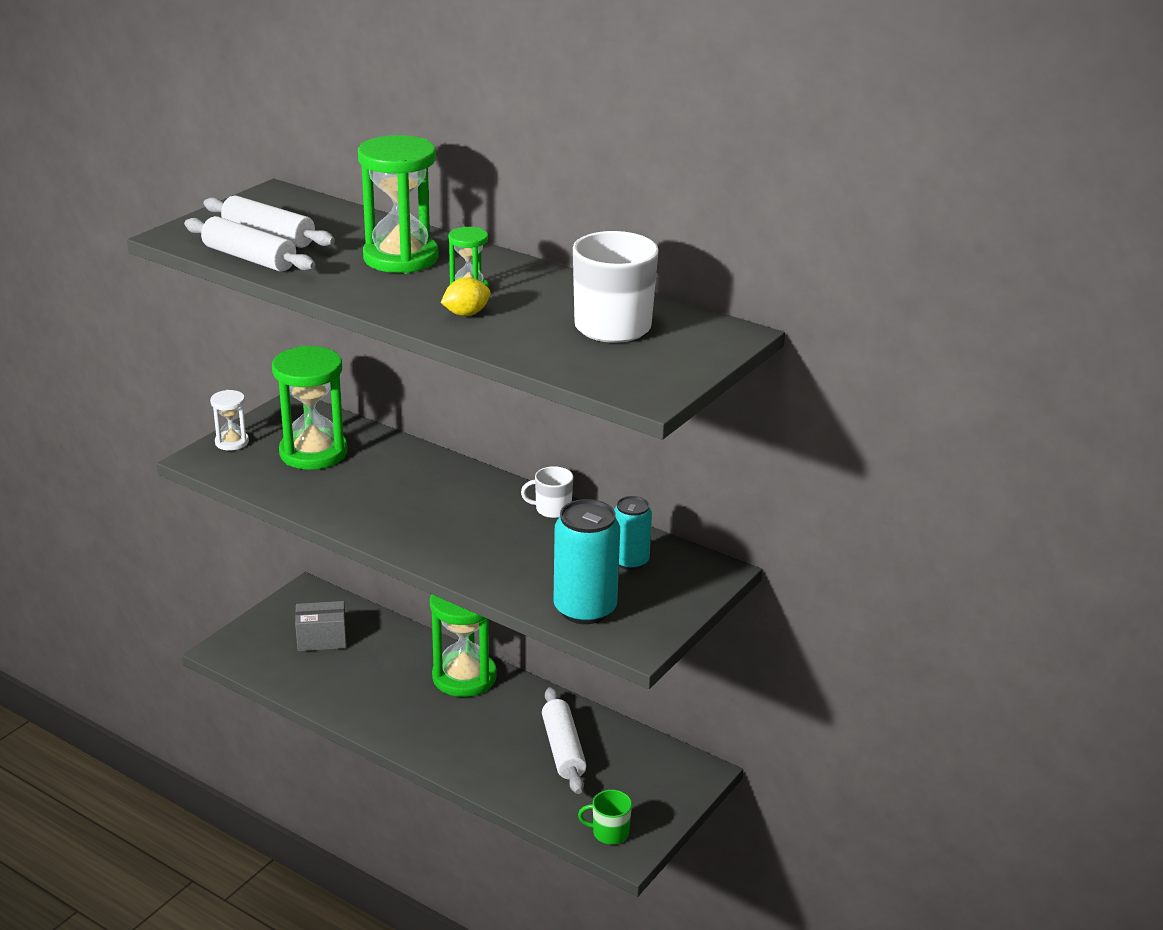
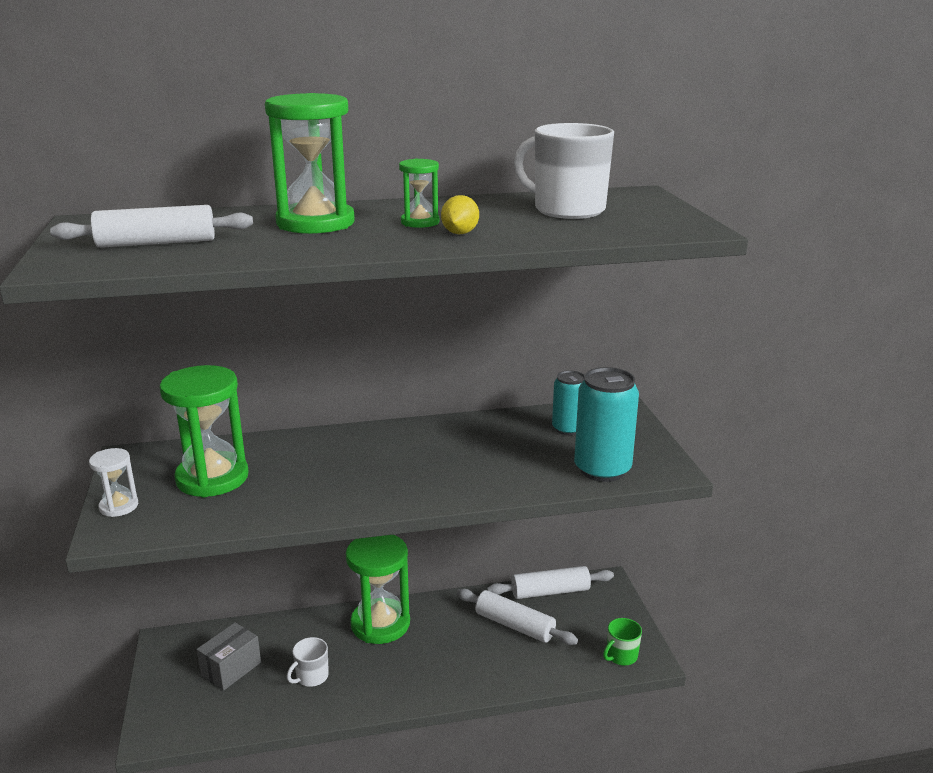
camera: 45 degrees left, 5 degrees down
white rolling pin [184,216,315,272] -> white rolling pin moved to [487,566,614,599]
white mug [521,466,574,518] -> white mug moved to [287,637,329,687]

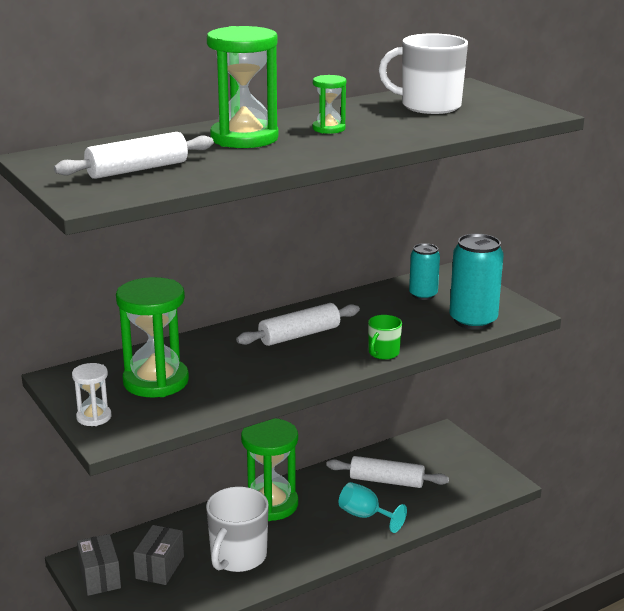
camera: 20 degrees left, 0 degrees up
white mug [287,637,329,687] -> white mug [206,487,269,572], size x1.91
yellow lemon [441,195,479,234] -> none
white rolling pin [487,566,614,599] -> white rolling pin moved to [236,303,360,346]
green mug [603,618,642,666] -> green mug moved to [368,315,402,360]
none -> grey box [77,534,121,596]
none -> turquoise goblet [339,482,407,533]

